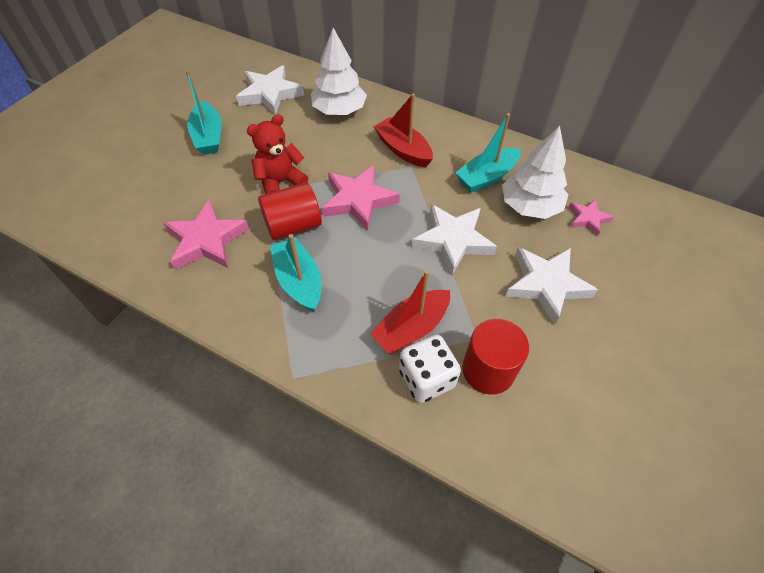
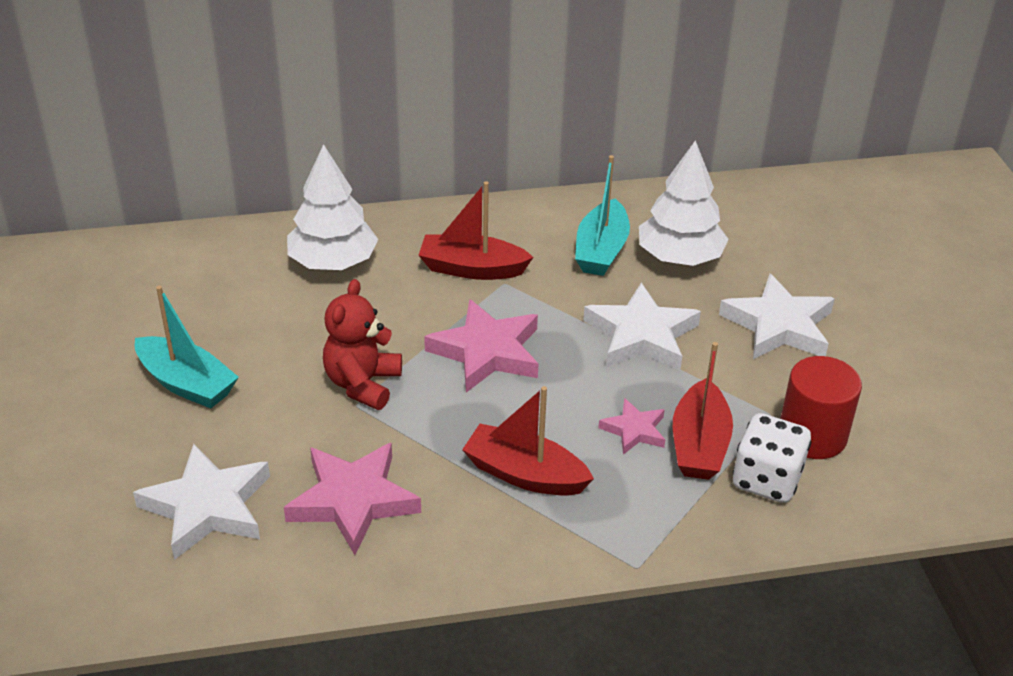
camera: 40 degrees left, 15 degrees down
white star [236,65,304,115] -> white star moved to [133,444,270,560]
red cylinder [258,182,322,240] -> none
turquoise boat [270,234,321,312] -> red boat [462,386,594,496]
pink star [569,199,614,236] -> pink star moved to [598,398,665,455]

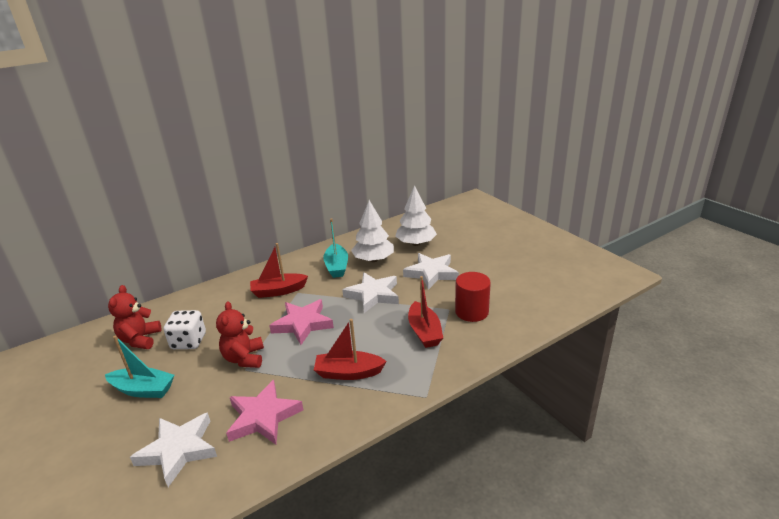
camera: 20 degrees left, 10 degrees down
white tree [287,144,378,270] -> white tree moved to [395,185,437,246]
pink star [598,398,665,455] -> none
white dice [733,413,811,503] -> white dice moved to [164,310,206,349]
none -> red teddy bear [108,285,161,349]

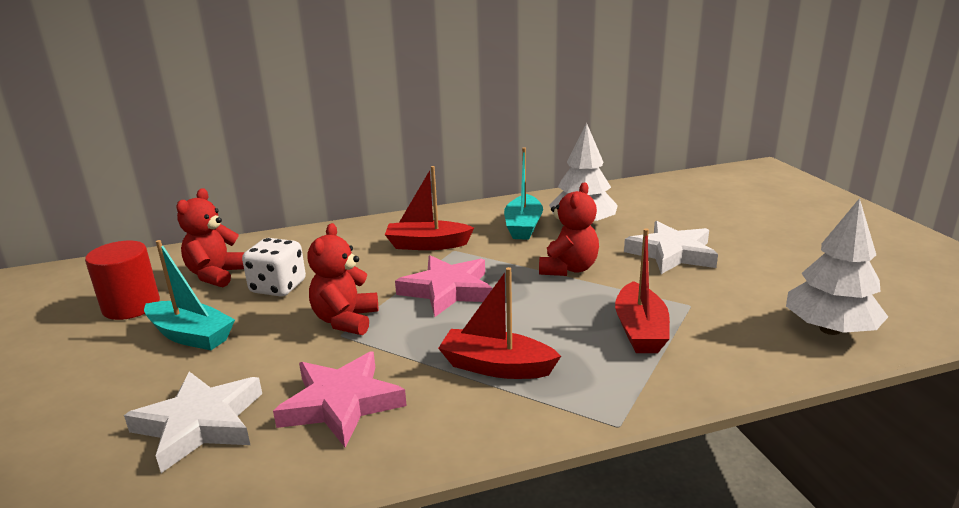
camera: 15 degrees right, 5 degrees down
white star [342,272,399,313] -> red teddy bear [539,182,599,276]
white tree [395,185,437,246] -> white tree moved to [786,198,888,335]
red cylinder [455,272,491,322] -> red cylinder moved to [85,241,160,320]

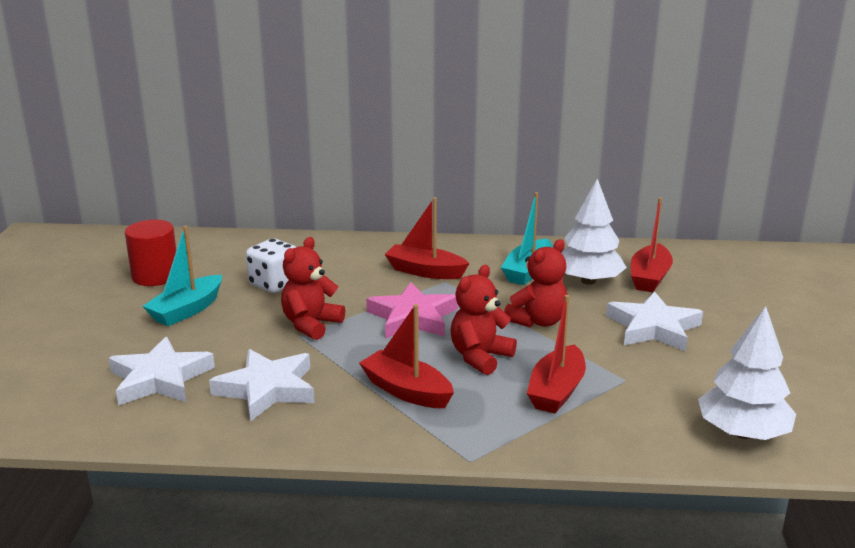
camera: 20 degrees right, 0 degrees up
turquoise boat [144,240,235,350] -> turquoise boat turned 75 degrees clockwise [142,226,222,326]
red teddy bear [176,188,245,287] -> red teddy bear moved to [450,265,517,375]
pink star [273,351,407,448] -> white star [209,349,315,422]
none -> red boat [631,197,673,292]

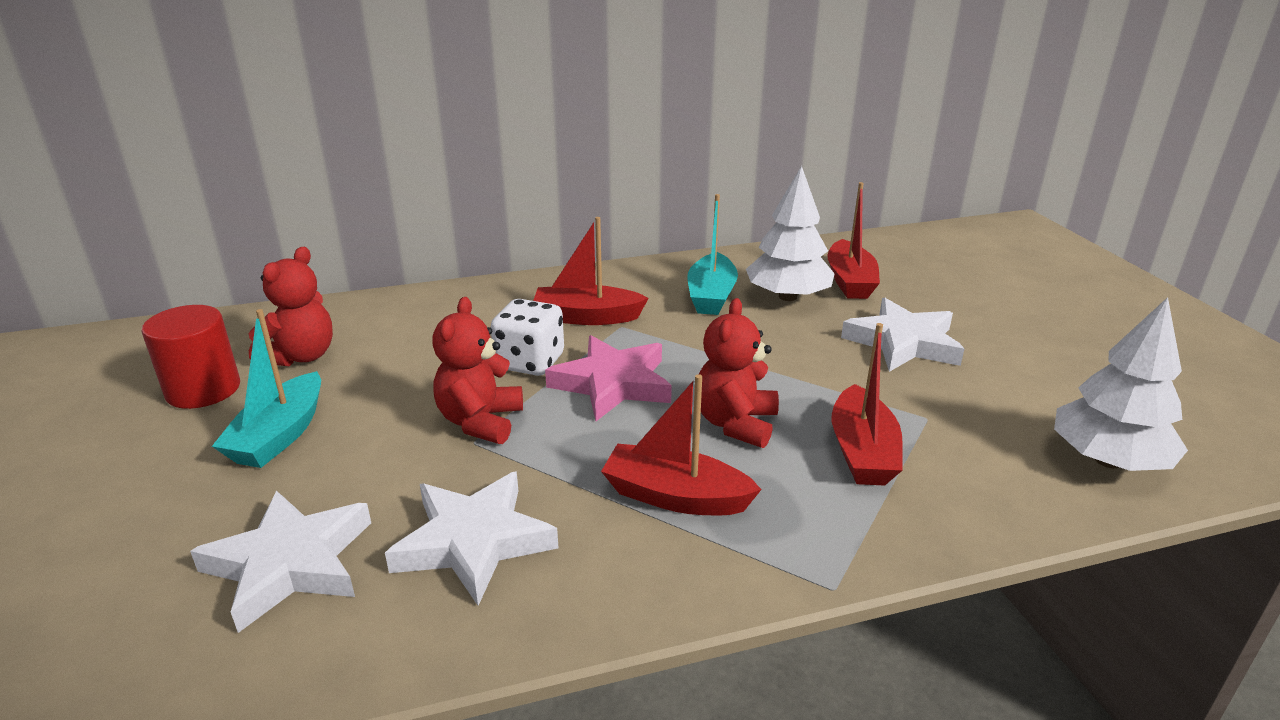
camera: 20 degrees left, 5 degrees up
white dice [246,238,296,293] -> white dice moved to [491,299,564,376]
red teddy bear [504,239,568,328] -> red teddy bear moved to [248,247,333,367]

